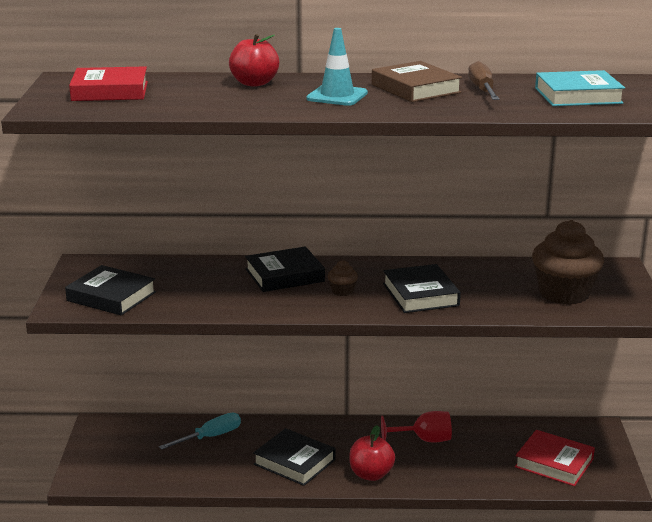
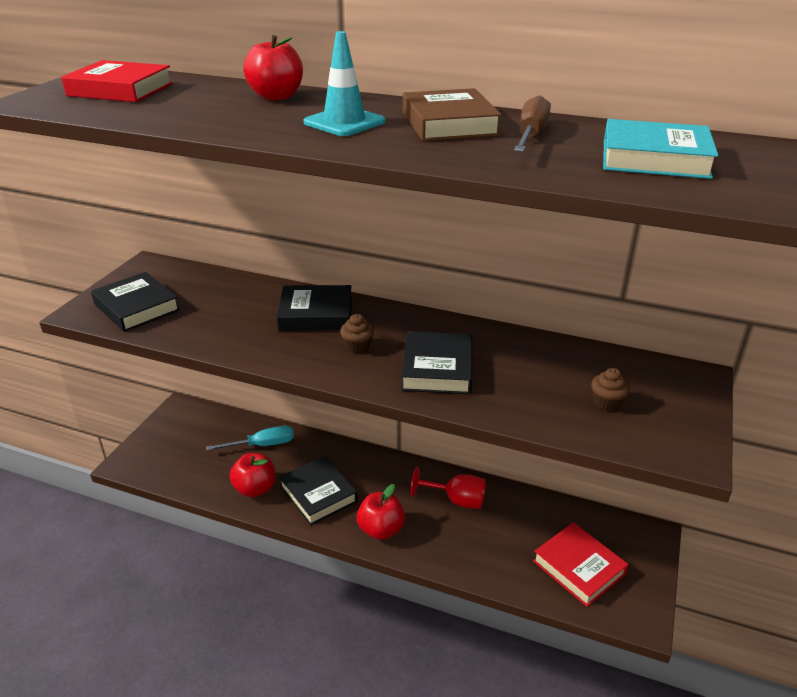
camera: 20 degrees right, 10 degrees up
brown cupcake [532,220,604,305] -> brown cupcake [591,368,630,411], size x0.43
none -> red apple [229,453,275,497]

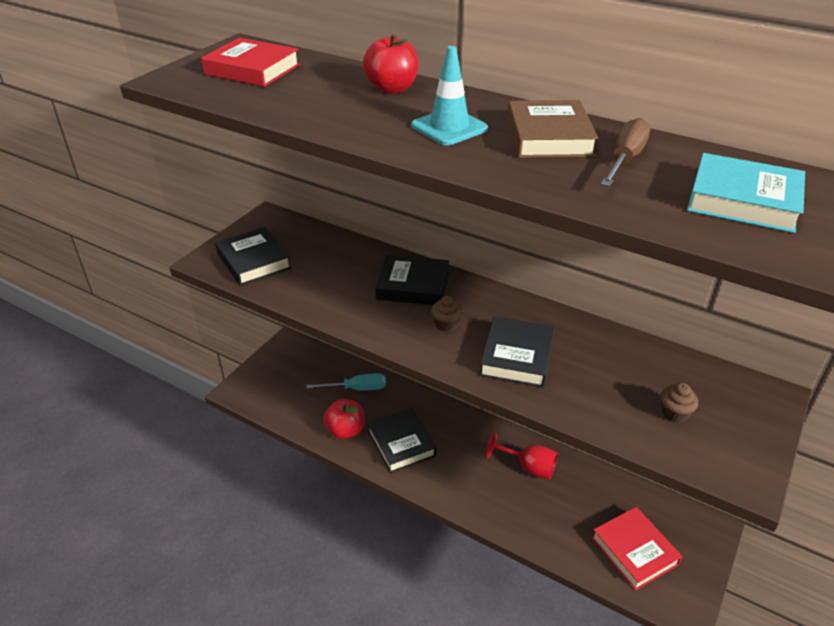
camera: 10 degrees right, 5 degrees up
red apple [357,484,405,540] -> none

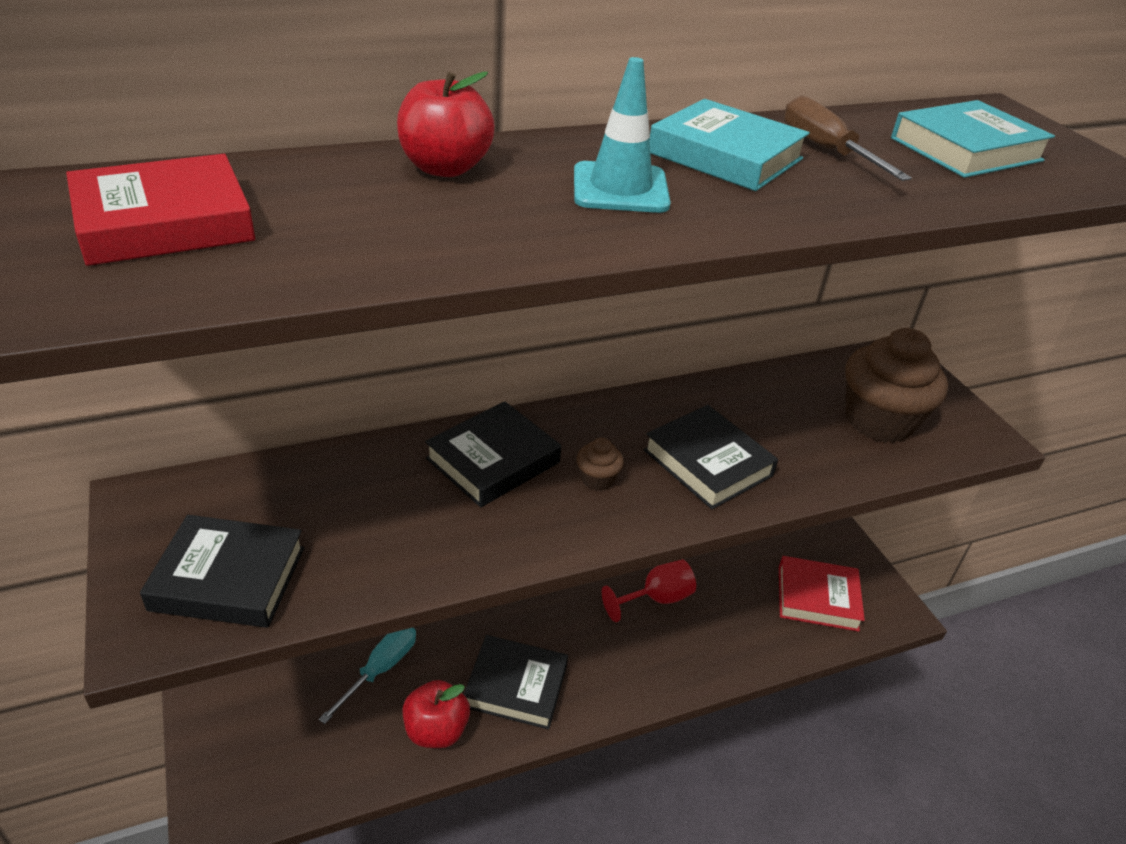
camera: 55 degrees left, 0 degrees up
brown book [507,100,598,158] -> turquoise book [649,99,810,191]
brown cupcake [661,383,698,423] -> brown cupcake [846,328,948,443], size x2.31

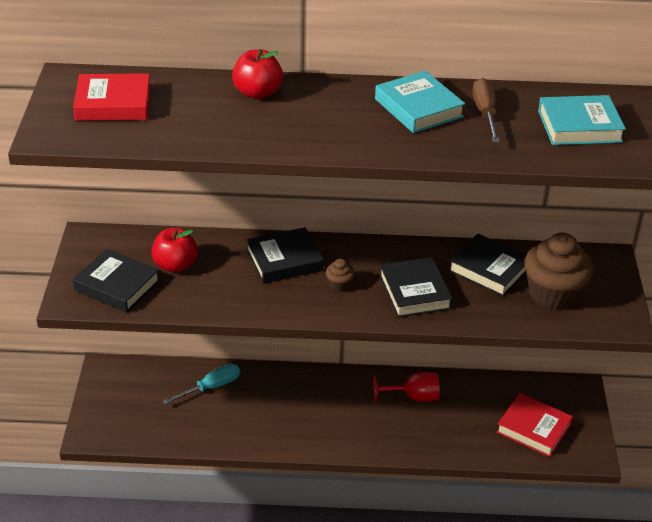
camera: 25 degrees right, 0 degrees up
red apple [403,680,470,748] -> red apple moved to [151,228,198,273]
black book [463,635,568,730] -> black book moved to [449,233,526,297]
turquoise traffic cone [574,57,671,213] -> none

